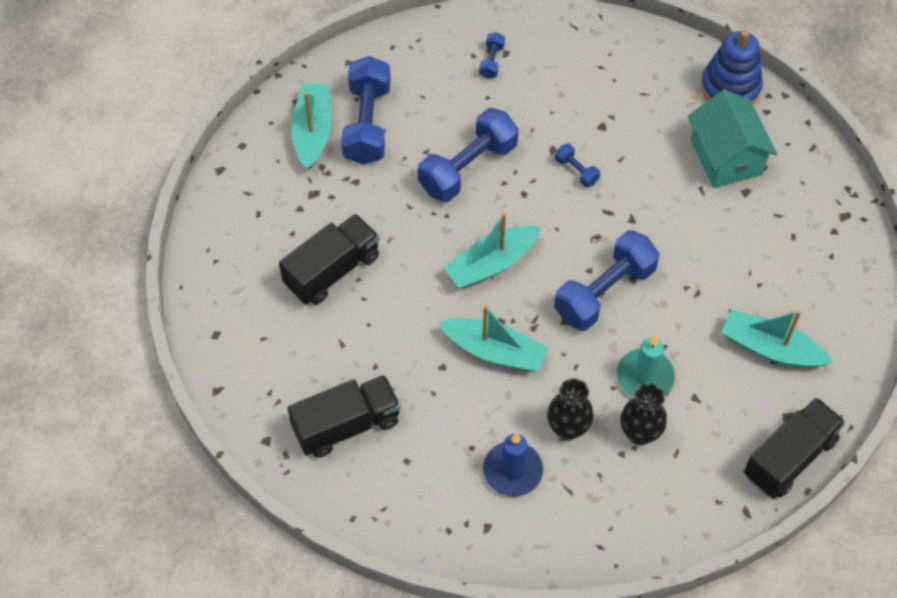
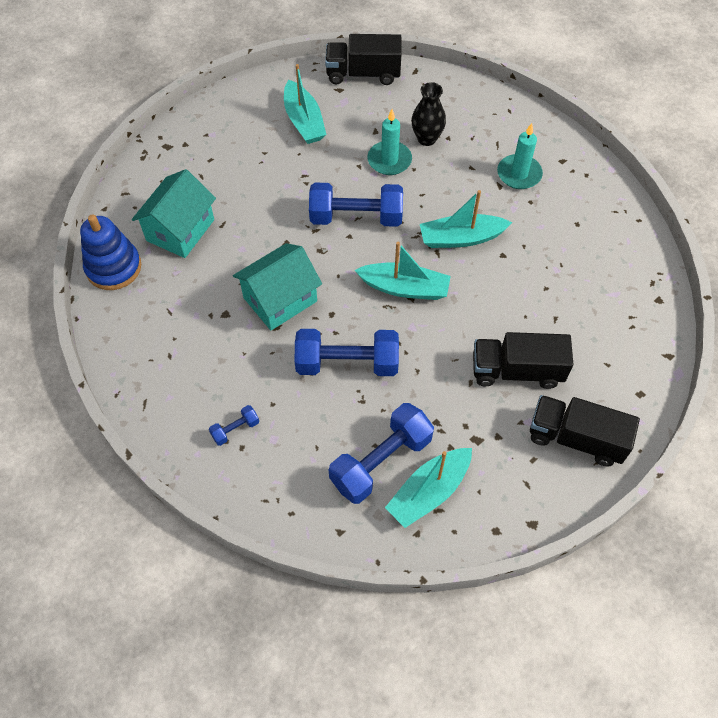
camera: 135 degrees left, 0 degrees up
black truck [287,375,401,458] -> black truck moved to [530,395,640,467]
turquoise boat [439,305,548,372] -> turquoise boat turned 75 degrees counterclockwise [420,190,512,248]
blue candle [483,433,543,497] -> turquoise candle [497,123,543,189]
black vase [547,378,594,440] -> none
blue dumbbell [555,144,600,187] -> turquoise house [233,243,322,330]

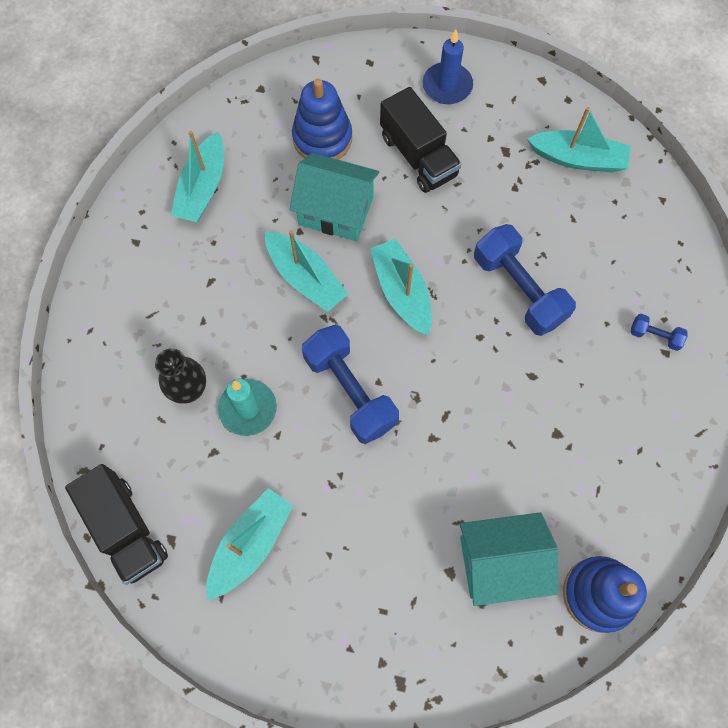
camera: 125 degrees left, 10 degrees up
turquoise house [233,243,322,330] -> turquoise house moved to [289,153,379,241]
blue dumbbell [329,403,434,504] -> none
turquoise candle [497,123,543,189] -> none
black truck [530,395,640,467] -> blue candle [422,29,473,104]
none -> turquoise boat [171,131,224,222]
none -> blue stacking toy [292,79,352,160]

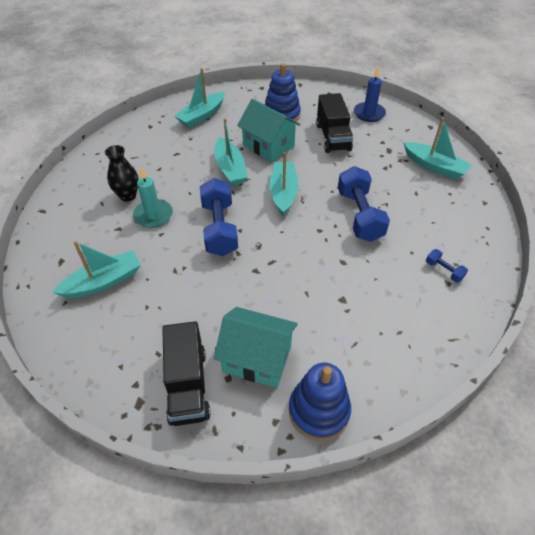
camera: 25 degrees right, 20 degrees down
black truck [65,464,168,585] -> black truck moved to [162,321,211,426]

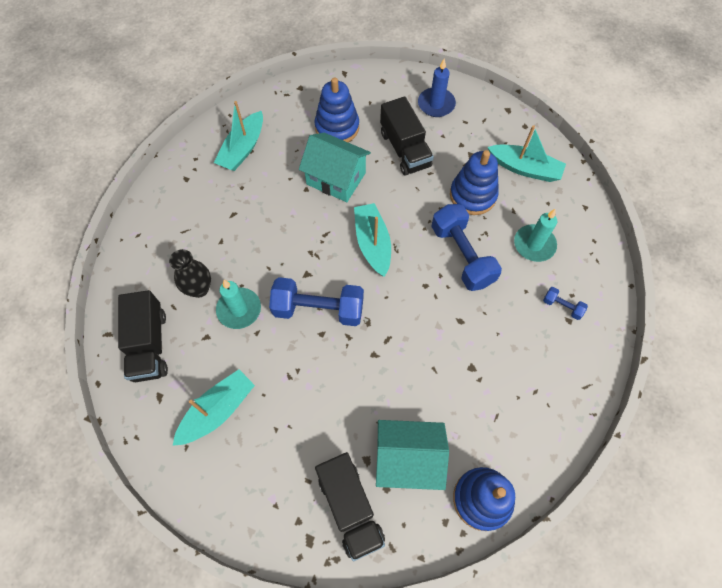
camera: 15 degrees left, 15 degrees up
blue dumbbell [200,178,238,256] -> blue dumbbell turned 60 degrees counterclockwise [269,277,364,326]
turquoise boat [214,118,248,186] -> none
none -> black truck [118,290,168,382]
none -> blue stacking toy [450,150,499,215]
none -> turquoise candle [514,209,557,262]

